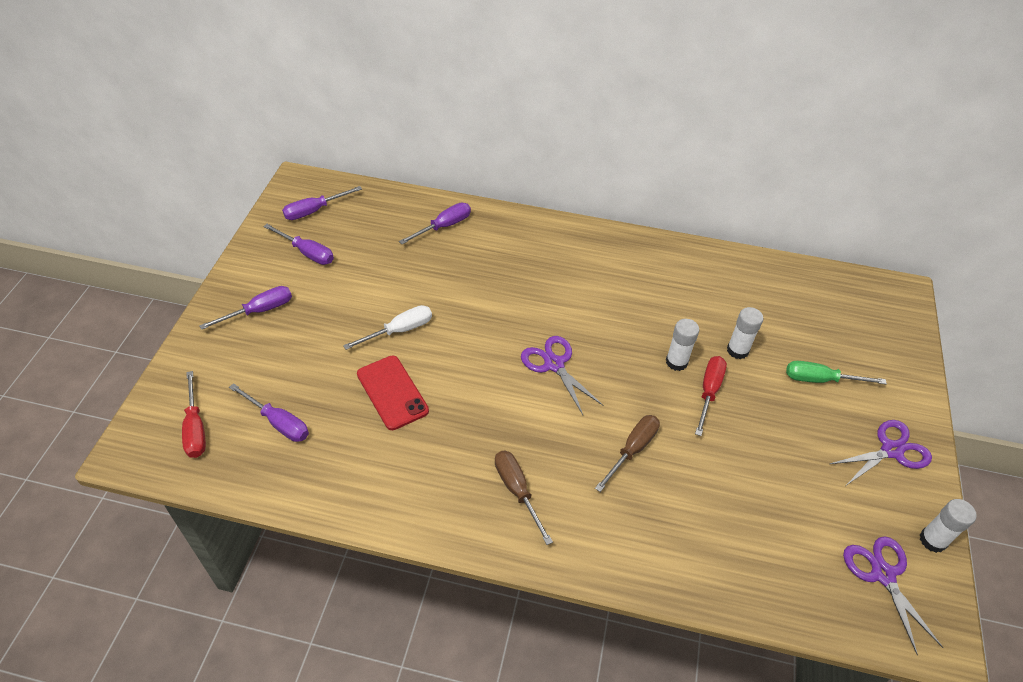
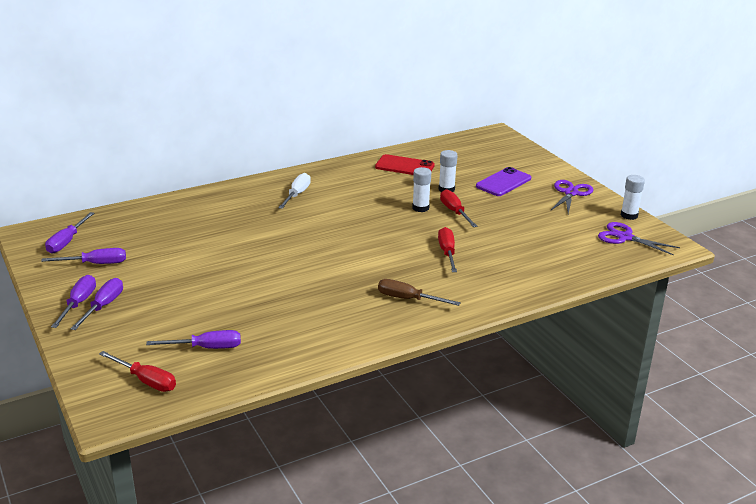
camera: 40 degrees left, 20 degrees down
white screwdriver [343,305,432,350] -> white screwdriver moved to [278,173,311,209]
red phone [357,356,429,430] -> red phone moved to [375,154,435,175]
purple screwdriver [399,203,471,244] -> purple screwdriver moved to [51,275,96,328]
purple scissors [521,336,603,415] -> none
brown screwdriver [595,415,660,492] -> red screwdriver [438,227,457,272]
green screwdriver [786,361,887,384] -> purple phone [476,167,531,196]

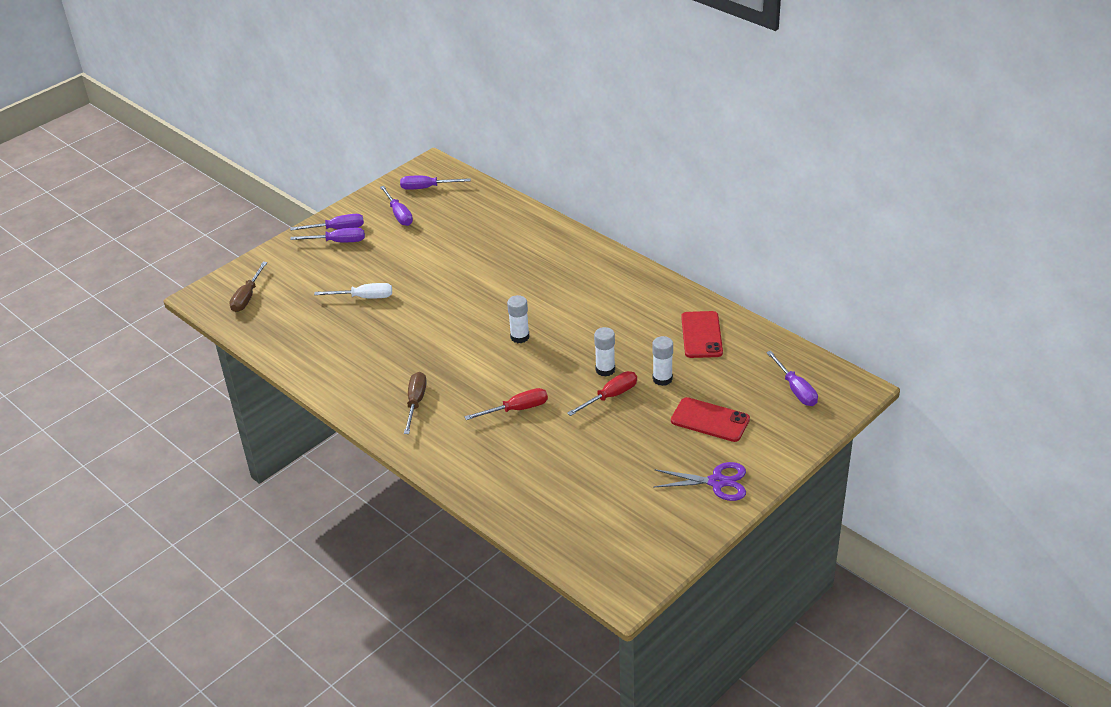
camera: 75 degrees right, 10 degrees up
red screwdriver [99,351,176,392] -> brown screwdriver [229,262,267,312]
purple screwdriver [146,330,241,349] -> purple screwdriver moved to [766,351,818,406]
white screwdriver [278,173,311,209] -> white screwdriver moved to [314,283,392,298]
purple phone [476,167,531,196] -> red phone [671,397,750,442]
purple scissors [598,222,680,255] -> none
white glue stick [621,175,645,220] -> white glue stick moved to [507,295,529,343]

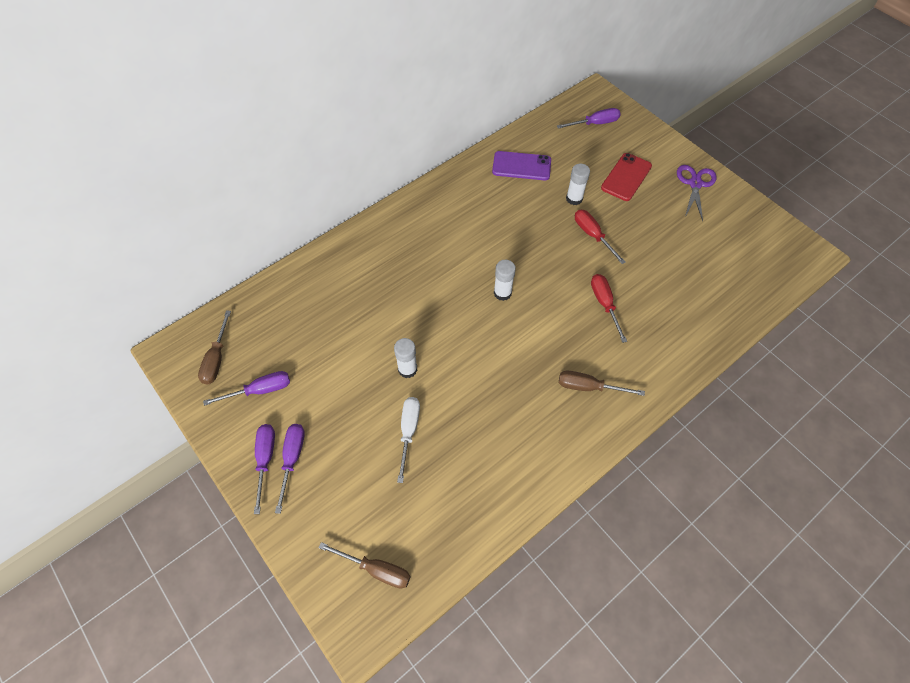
camera: 85 degrees left, 20 degrees up
purple screwdriver [400,176,471,190] -> brown screwdriver [198,310,231,385]
white glue stick [594,327,615,377] -> white glue stick moved to [394,338,417,378]
red phone [681,311,723,358] -> purple phone [492,151,551,180]

